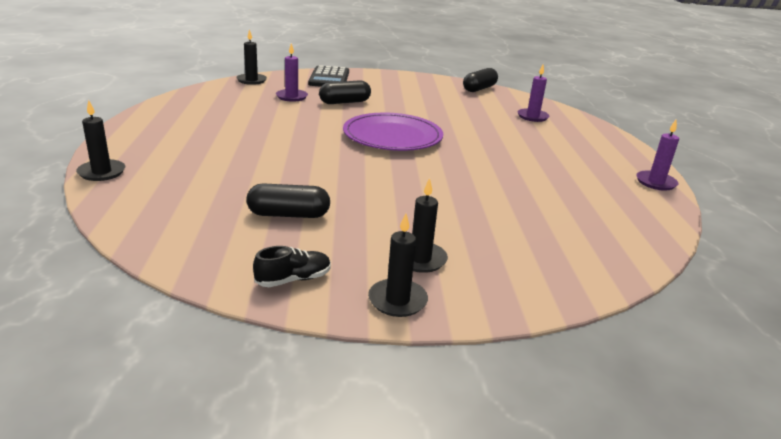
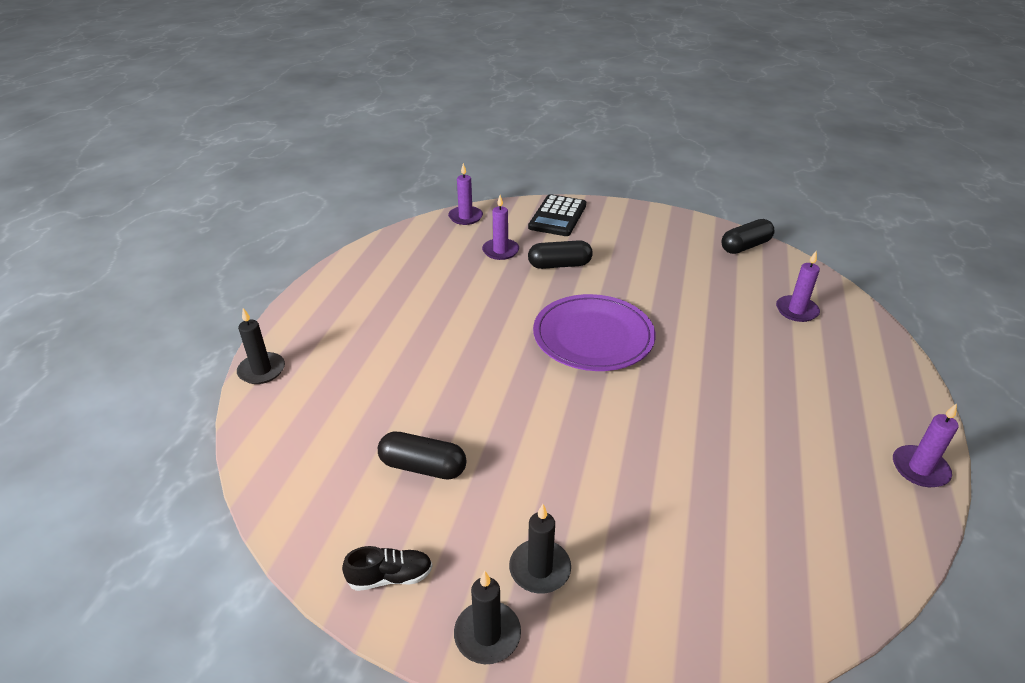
camera: 20 degrees right, 10 degrees up
black candle [236,29,267,85] -> purple candle [448,163,483,225]

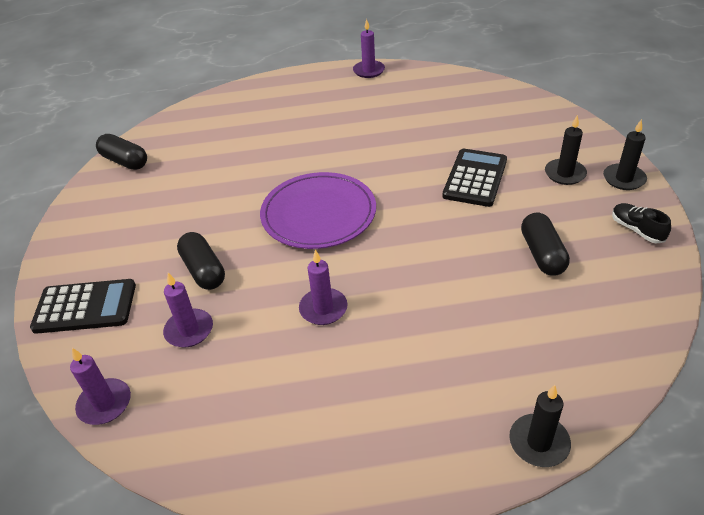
camera: 110 degrees left, 5 degrees up
purple candle [776,251,820,322] -> purple candle moved to [299,250,348,325]
none -> black calculator [443,149,507,207]

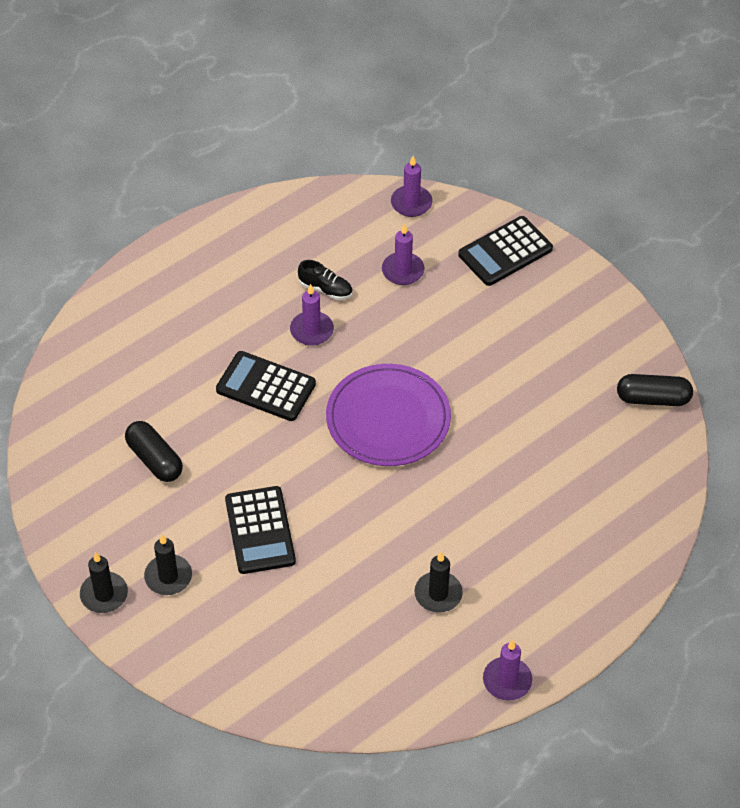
camera: 145 degrees right, 10 degrees up
black capsule [177,232,225,290] -> none
black candle [509,385,571,467] -> black candle moved to [415,552,463,613]
black shoe [612,203,671,244] -> black shoe moved to [298,260,353,300]
none -> black calculator [216,351,316,421]

